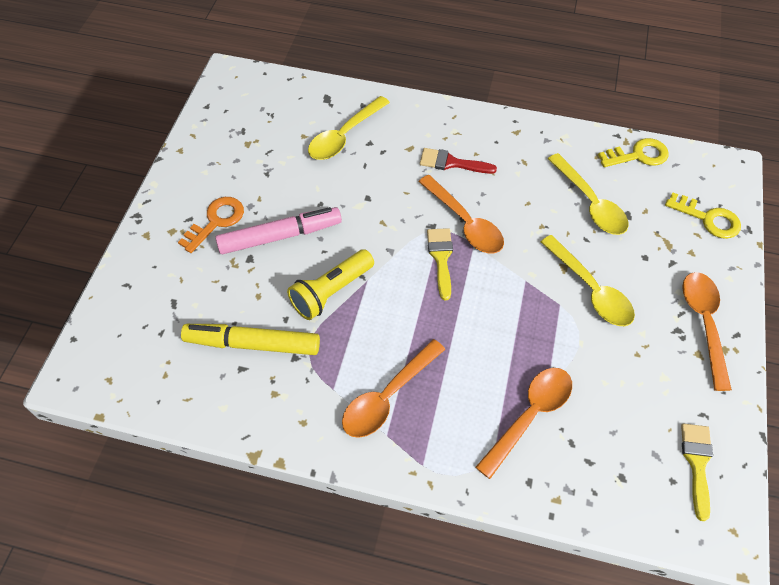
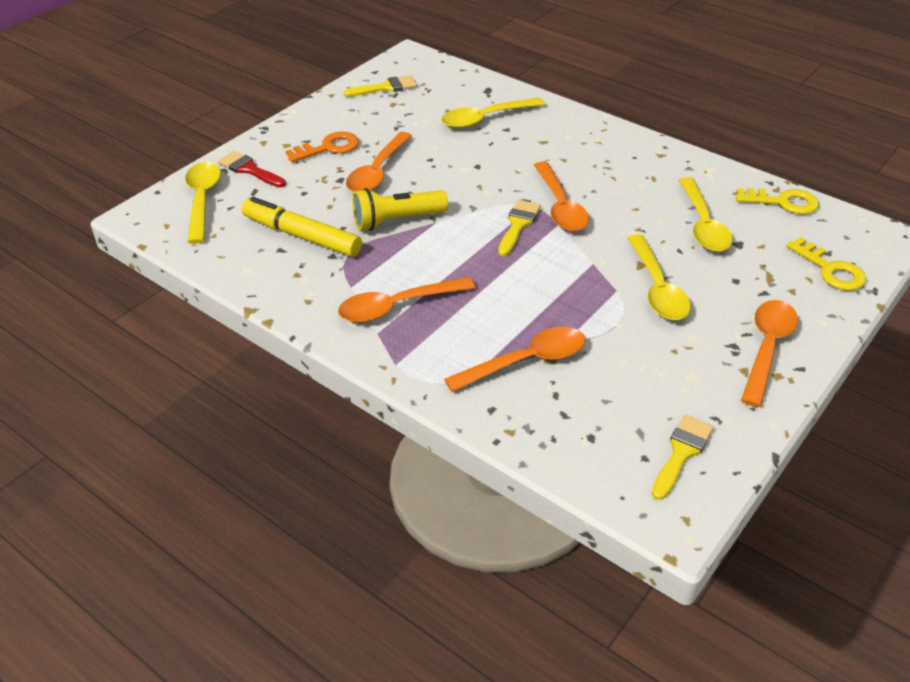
camera: 25 degrees right, 15 degrees down
pink marker [215,207,342,254] -> orange spoon [346,132,412,192]
red brush [420,148,497,174] -> red brush moved to [218,151,286,187]
none -> yellow spoon [185,162,221,244]
none -> yellow brush [344,75,417,97]

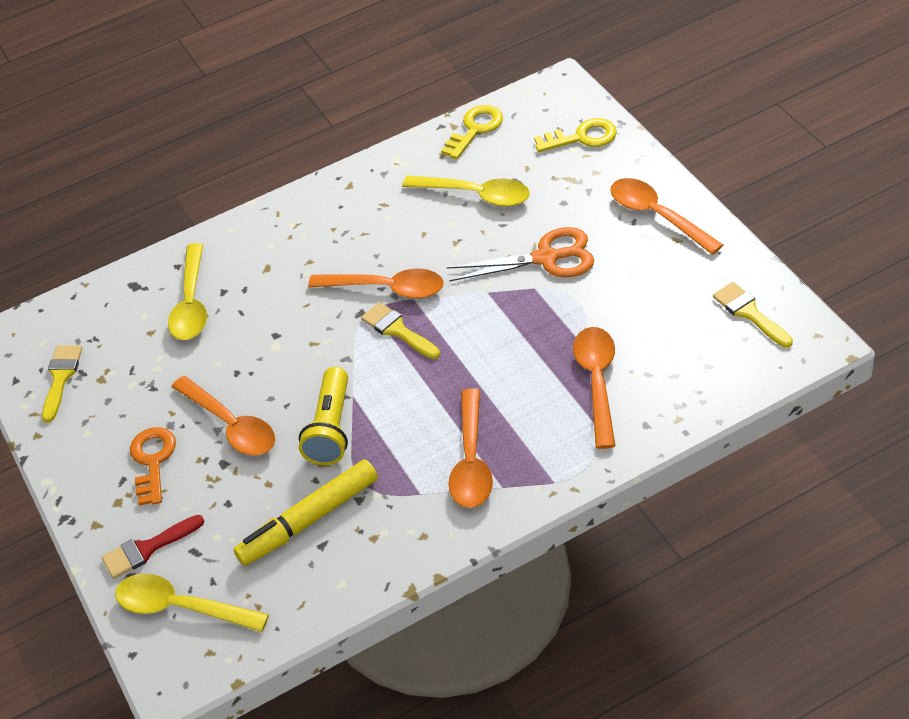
camera: 60 degrees left, 5 degrees up
yellow spoon [628,234,691,320] -> orange scissors [447,227,594,281]

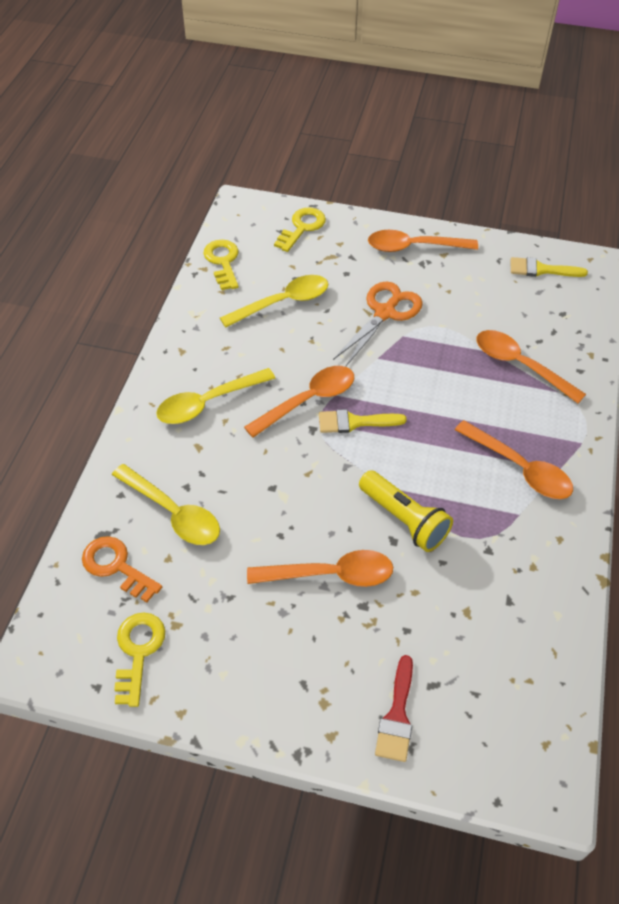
camera: 55 degrees left, 5 degrees up
yellow brush [42,345,83,423] -> yellow key [114,613,165,707]
yellow spoon [115,574,269,632] -> yellow spoon moved to [156,368,276,424]
orange key [130,427,176,506] -> orange key moved to [82,536,162,603]
yellow marker [233,459,378,566] -> none

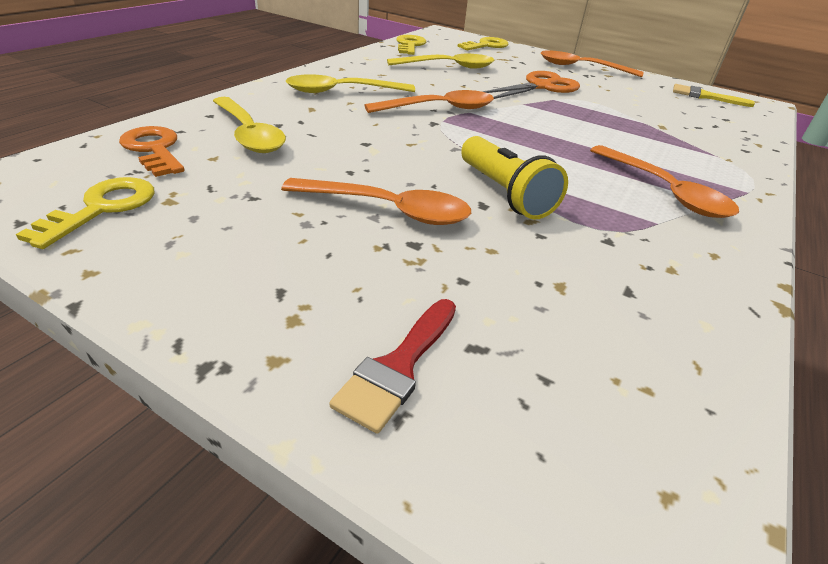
camera: 15 degrees right, 15 degrees down
yellow brush [319,409,407,433] -> none
orange spoon [476,330,586,403] -> none

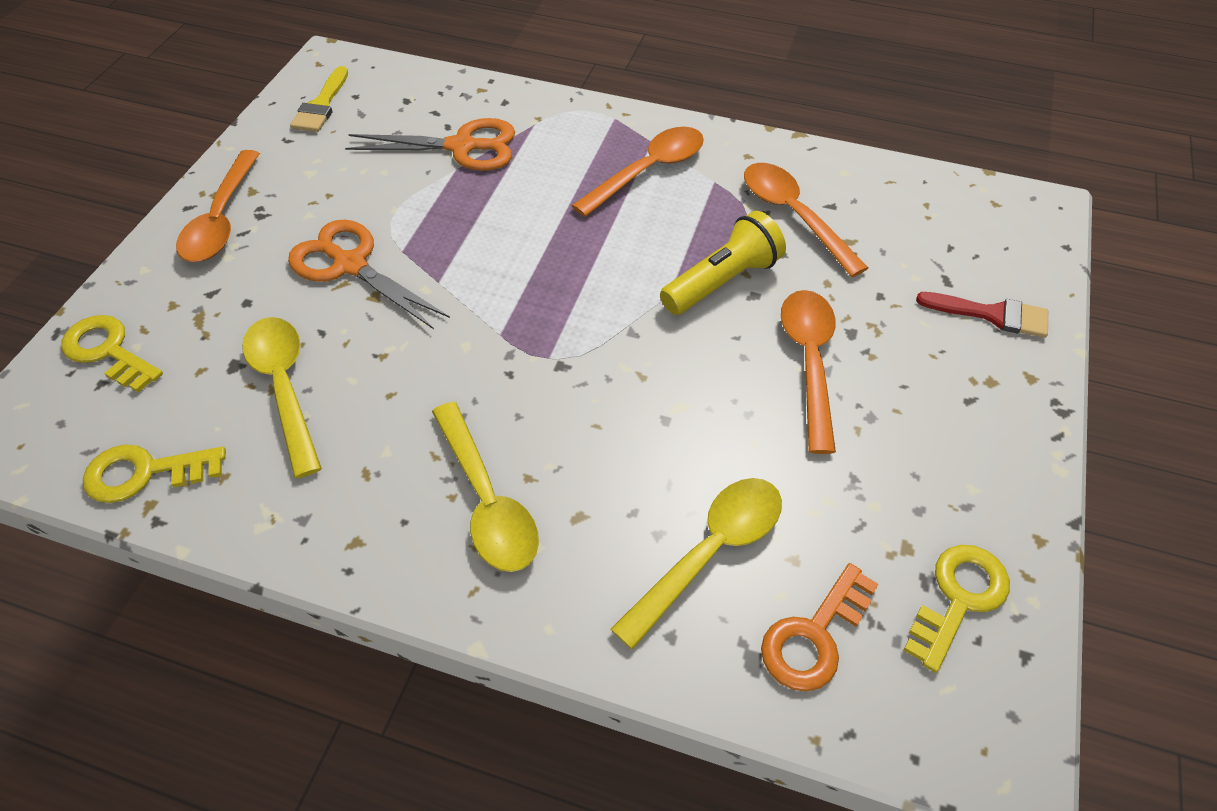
camera: 100 degrees left, 15 degrees up
yellow key [16,177,154,249] -> yellow key turned 120 degrees clockwise [904,545,1010,673]
orange spoon [364,90,494,113] -> orange spoon moved to [744,163,868,277]
none -> orange scissors [345,118,515,171]

